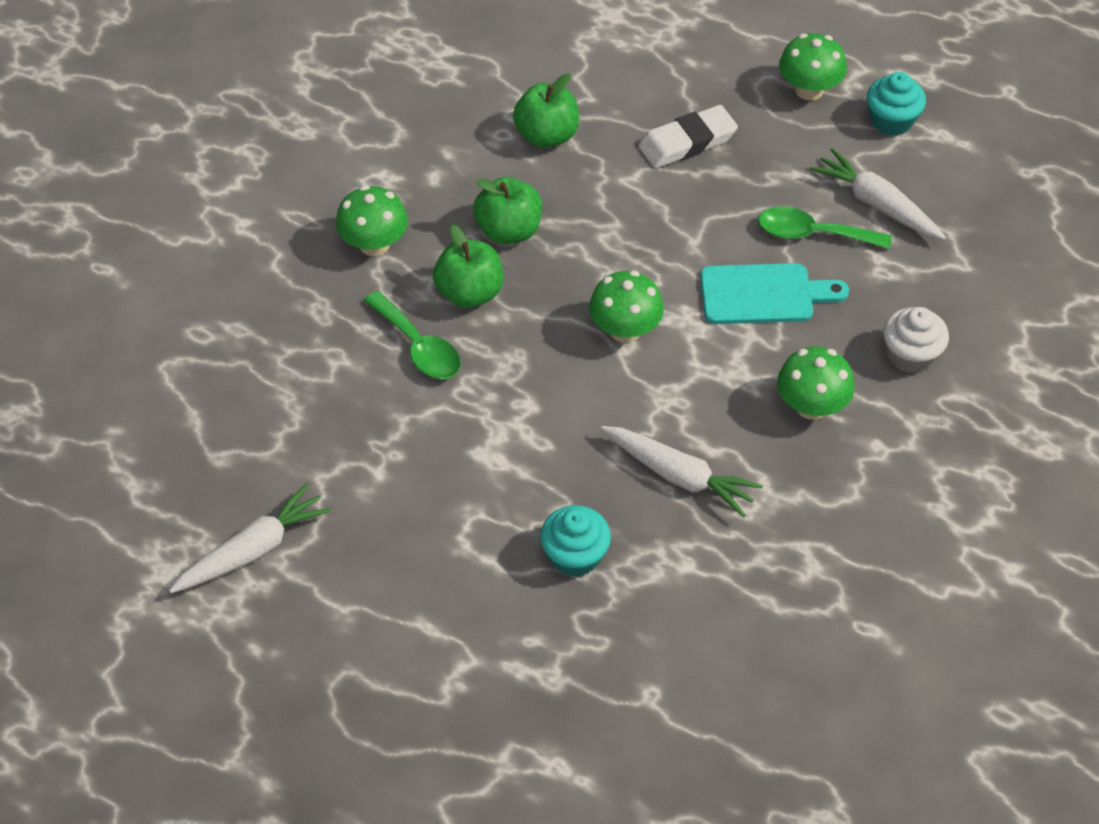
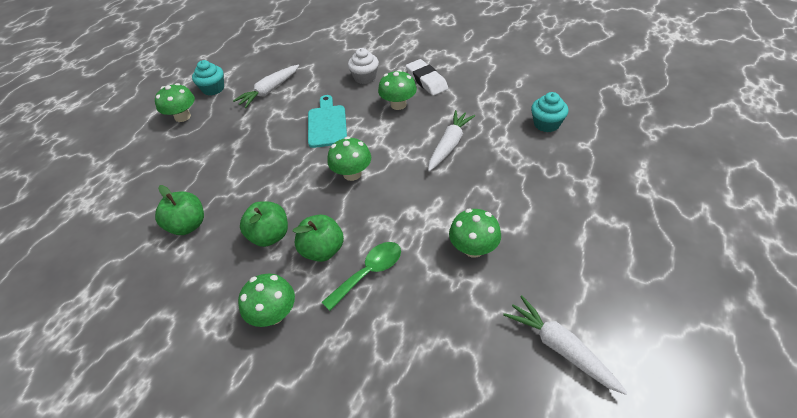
camera: 90 degrees left, 5 degrees down
turquoise cupcake [540,505,611,577] -> turquoise cupcake moved to [531,92,568,132]
white eraser [639,105,738,168] -> white eraser moved to [406,59,448,96]
green spoon [758,206,892,249] -> none
none -> green mushroom [449,209,501,258]

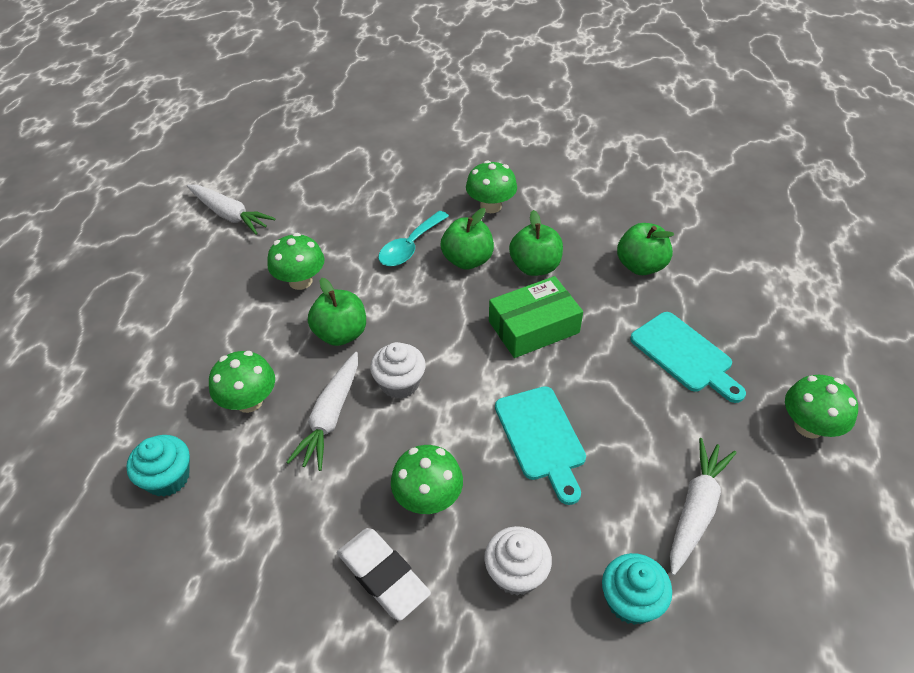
camera: 165 degrees right, 0 degrees up
turquoise cupcake [192,60,224,96] -> turquoise cupcake moved to [602,553,672,625]
green spoon [321,242,401,311] -> turquoise spoon [378,211,449,266]
green mushroom [327,137,371,181] -> green mushroom moved to [209,351,275,413]
none -> green apple [308,278,366,346]
none -> white cupcake [370,342,426,399]
none -> green box [489,276,583,358]
none -> turquoise cutting board [630,312,746,403]

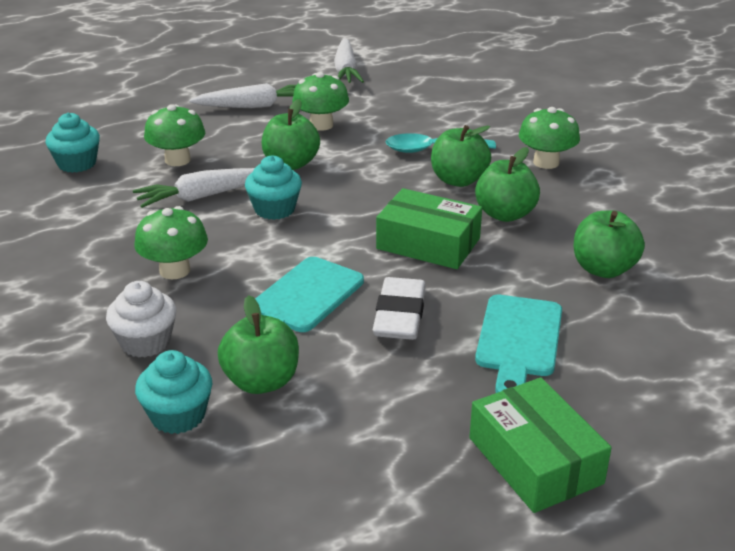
camera: 50 degrees right, 15 degrees down
white eraser [337,528,431,621] -> white eraser moved to [373,277,426,340]
white cupcake [370,342,426,399] -> turquoise cupcake [245,155,302,220]
white carrot [670,438,737,575] -> white carrot moved to [189,83,296,108]
green mushroom [785,375,858,439] -> green box [469,378,612,513]
none -> green apple [218,295,299,394]

